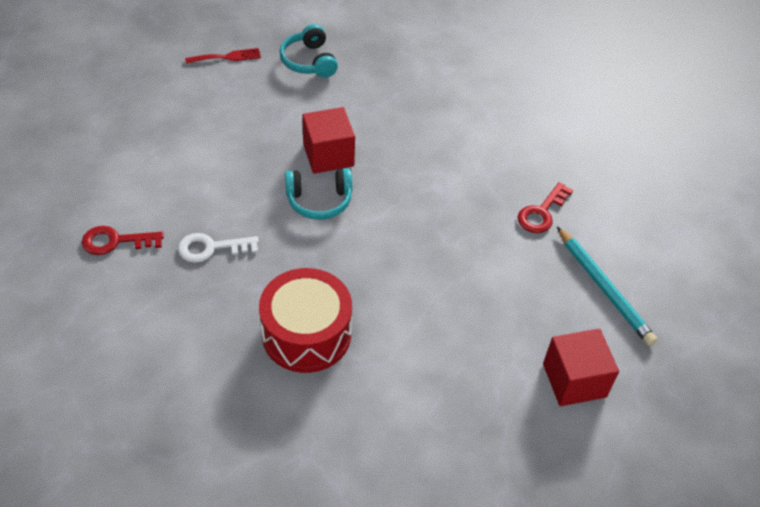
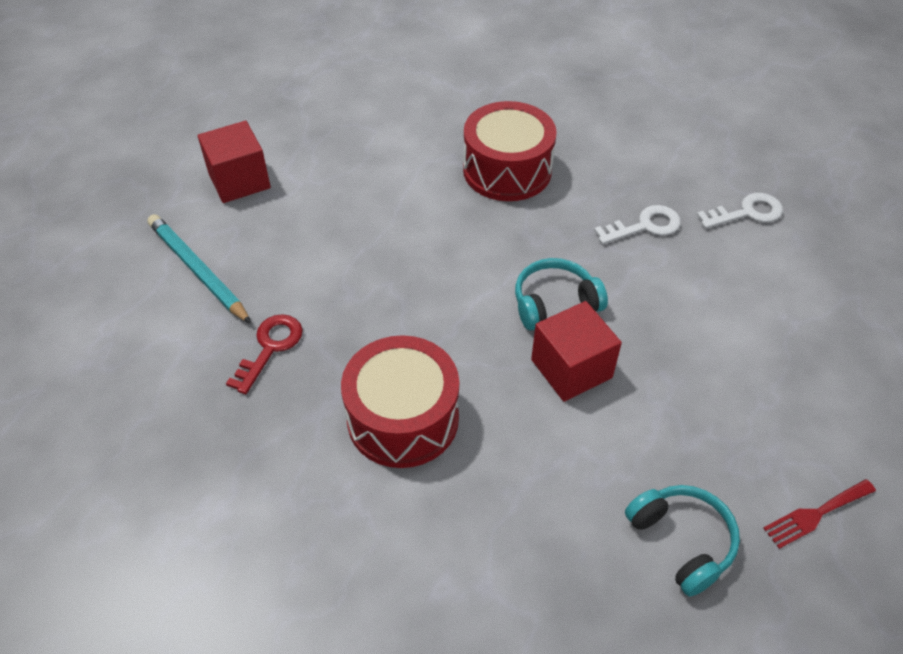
camera: 170 degrees right, 0 degrees up
red key [82,226,164,255] -> white key [697,193,783,229]
none -> red drum [341,335,459,468]

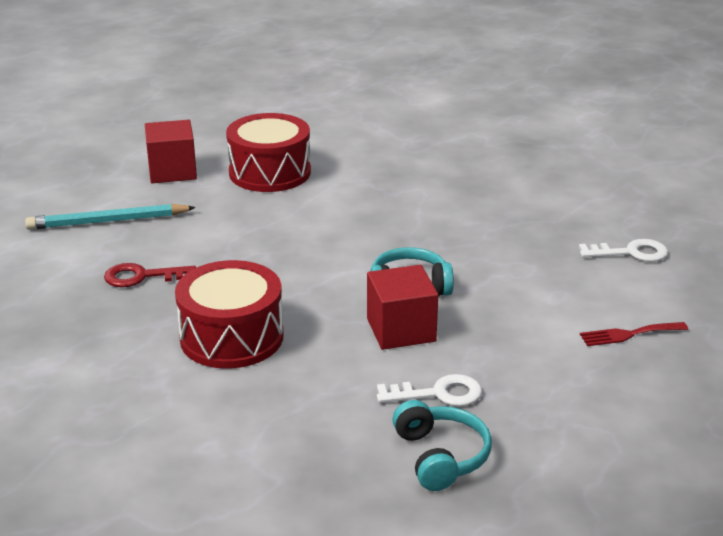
camera: 15 degrees right, 20 degrees down
turquoise pencil [147,214,252,324] -> turquoise pencil turned 75 degrees counterclockwise [25,204,196,230]
red key [226,314,303,394] -> red key turned 135 degrees counterclockwise [104,263,196,287]
red drum [463,101,557,201] -> red drum moved to [226,113,311,192]
white key [594,205,681,244] -> white key moved to [377,374,482,406]
red fork [763,479,876,549] -> red fork moved to [580,322,688,346]

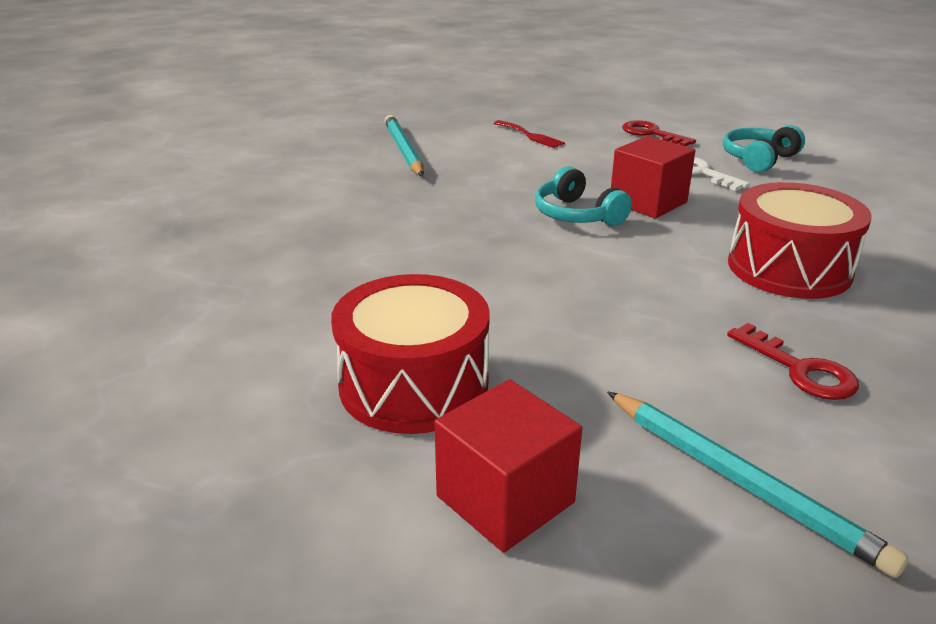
camera: 120 degrees left, 0 degrees up
white key [579,239,668,262] -> turquoise pencil [385,115,424,176]
none -> red key [622,120,696,147]

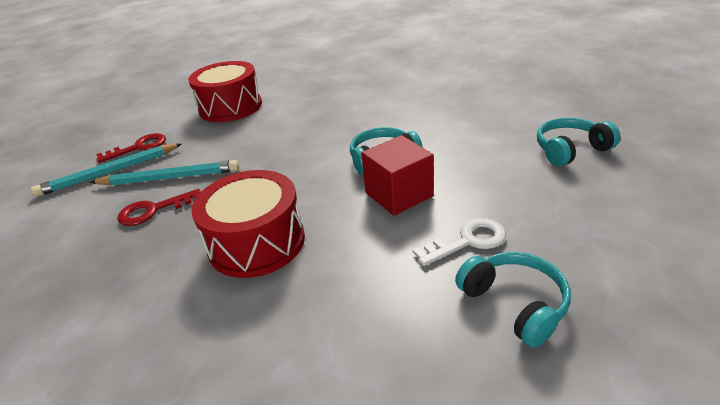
camera: 105 degrees right, 5 degrees up
turquoise pencil [385,115,424,176] -> turquoise pencil moved to [90,160,239,185]
red cube [434,379,582,553] -> none
red fork [494,120,565,148] -> turquoise headphones [537,118,620,167]
red key [622,120,696,147] -> red key moved to [96,133,166,163]

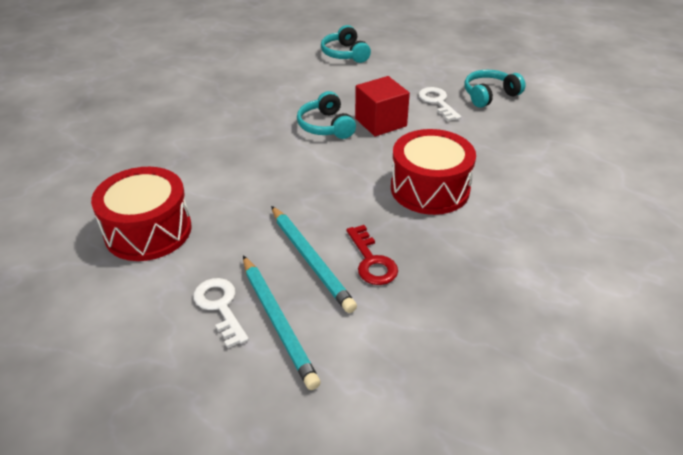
camera: 90 degrees left, 5 degrees up
turquoise pencil [90,160,239,185] -> turquoise pencil turned 150 degrees clockwise [271,206,357,313]
red key [96,133,166,163] -> white key [193,278,249,348]

